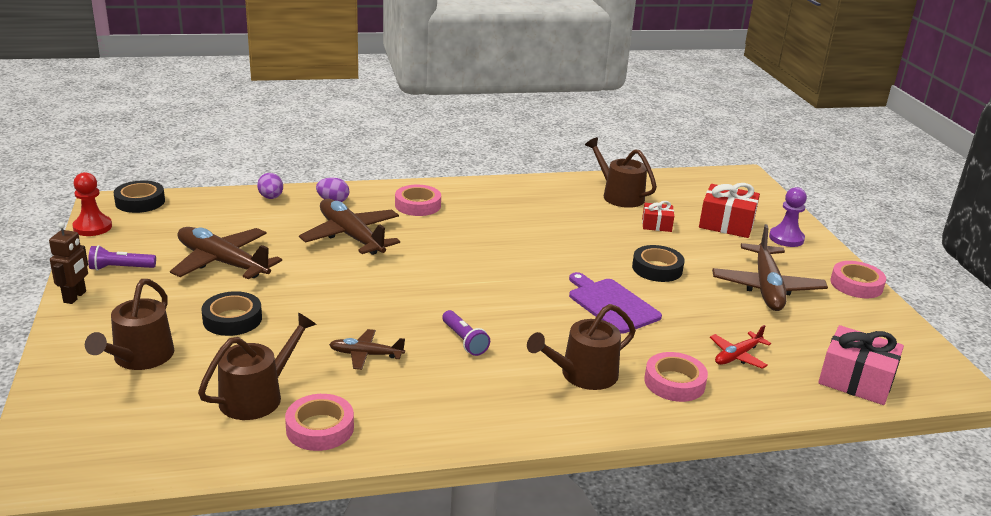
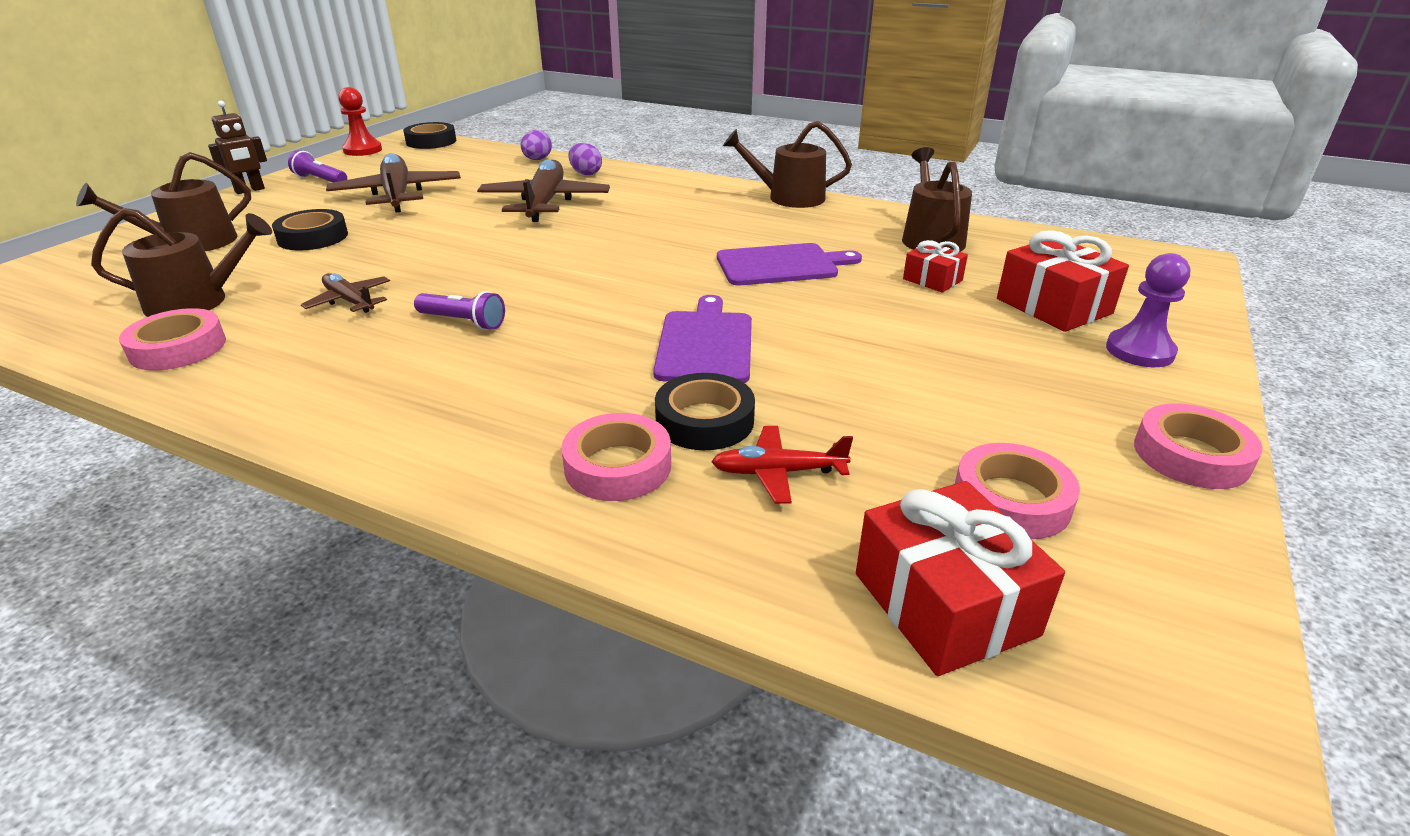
camera: 40 degrees right, 5 degrees up
pink tape [395,185,441,216] -> pink tape moved to [955,443,1080,539]
purple flashlight [442,310,490,356] -> purple flashlight turned 75 degrees counterclockwise [414,291,505,330]
brown watering can [527,304,636,390] -> brown watering can moved to [723,121,852,208]
black tape [632,245,685,282] -> black tape moved to [655,373,755,450]
brown plane [712,224,828,311] -> none
pink gift [818,325,904,405] -> red gift [856,481,1065,676]
none -> purple cutting board [717,243,862,285]

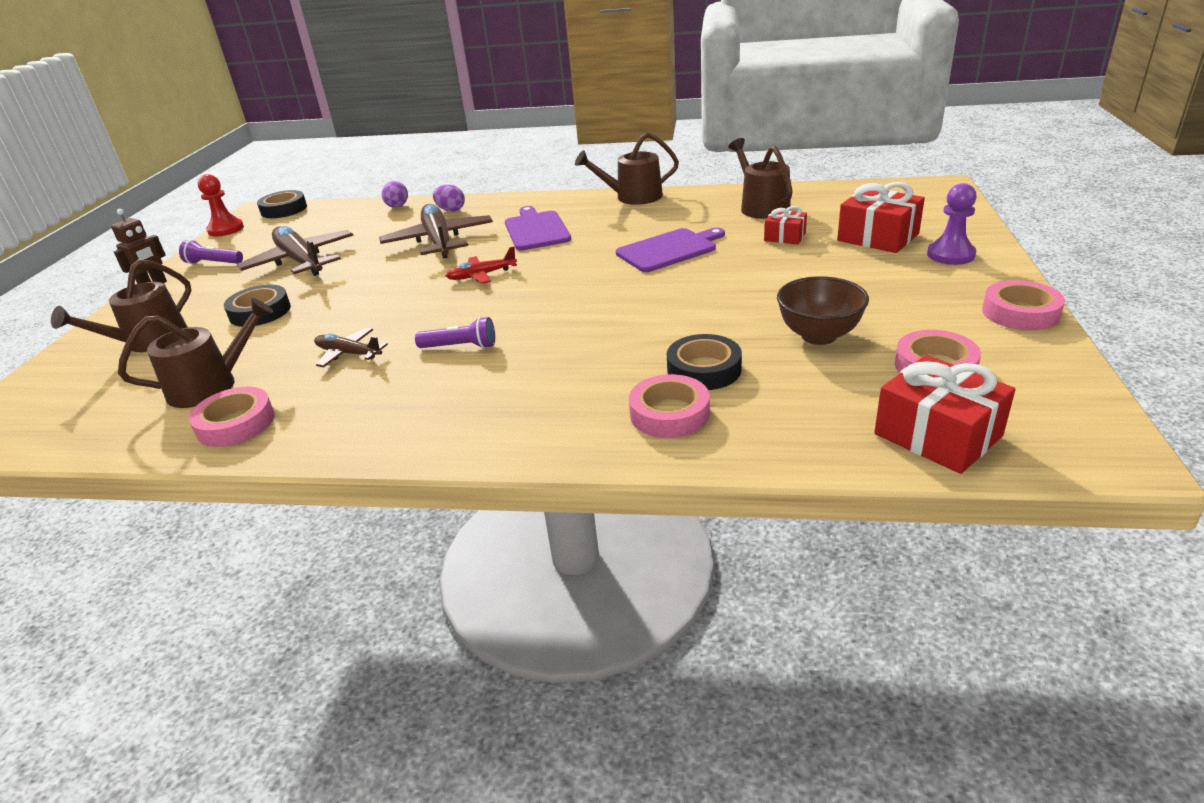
camera: 15 degrees left, 0 degrees up
purple cutting board [653,295,752,383] -> purple cutting board moved to [505,206,571,250]
red plane [711,426,853,504] -> red plane moved to [446,247,517,284]
none -> brown bowl [777,276,869,345]

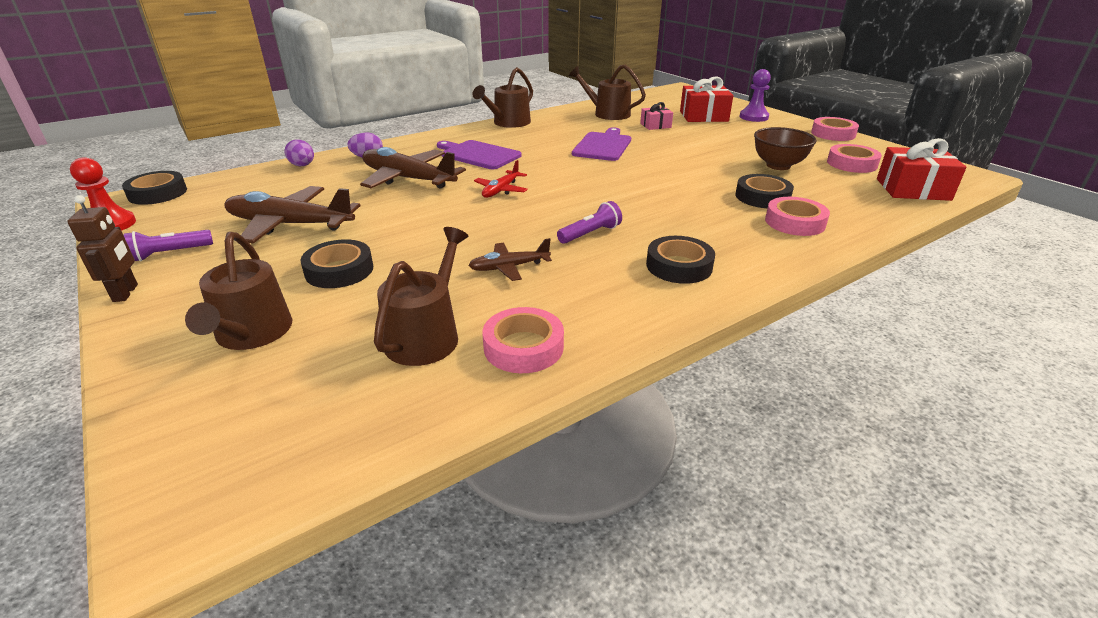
camera: 45 degrees left, 0 degrees up
red gift [764,206,807,244] -> pink gift [640,102,673,130]
none -> black tape [646,236,715,284]

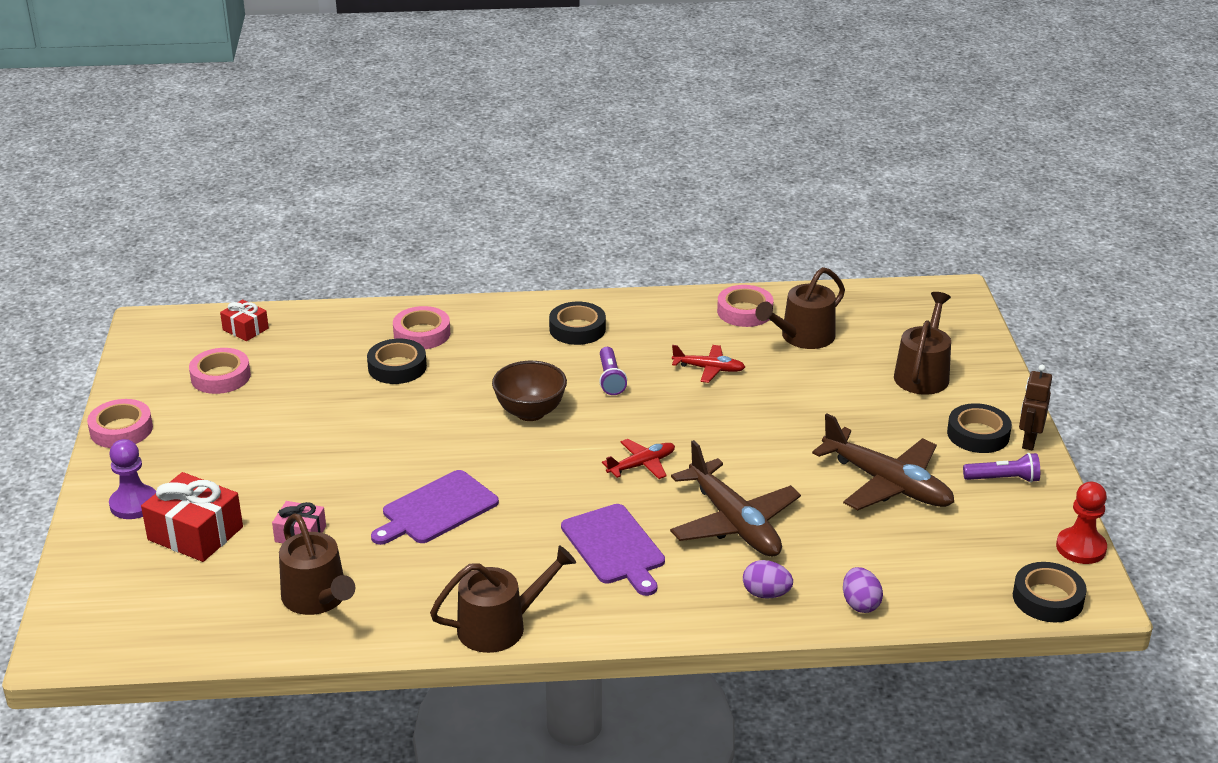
camera: 150 degrees left, 0 degrees up
black tape [301,239,373,288] -> black tape moved to [947,403,1012,453]
brown plane [468,238,552,281] -> red plane [672,345,745,383]
purple flashlight [557,201,622,244] -> purple flashlight turned 90 degrees counterclockwise [599,347,627,395]
brown bowl [754,127,817,170] -> brown bowl moved to [492,361,567,421]
red gift [877,138,966,201] -> red gift [220,299,269,341], size x0.57

